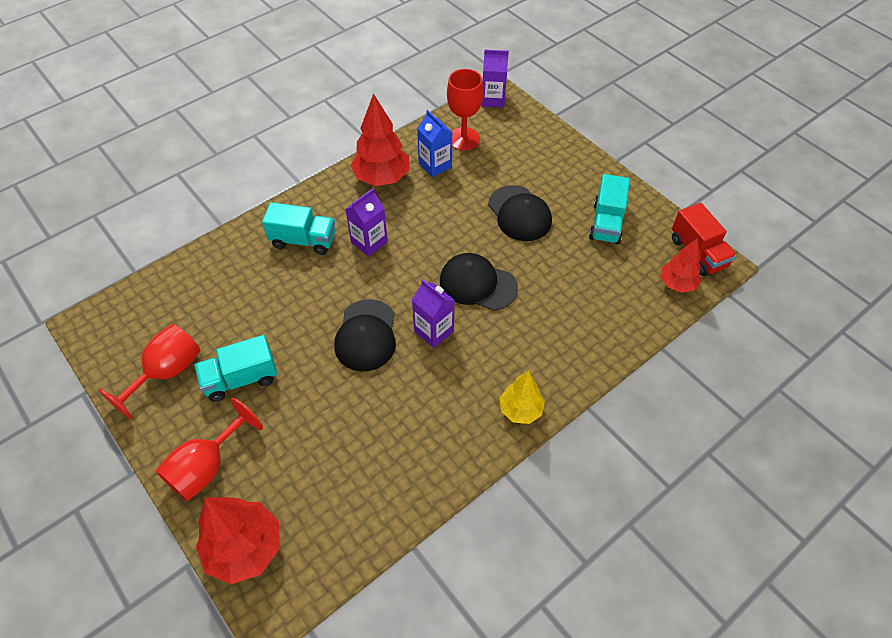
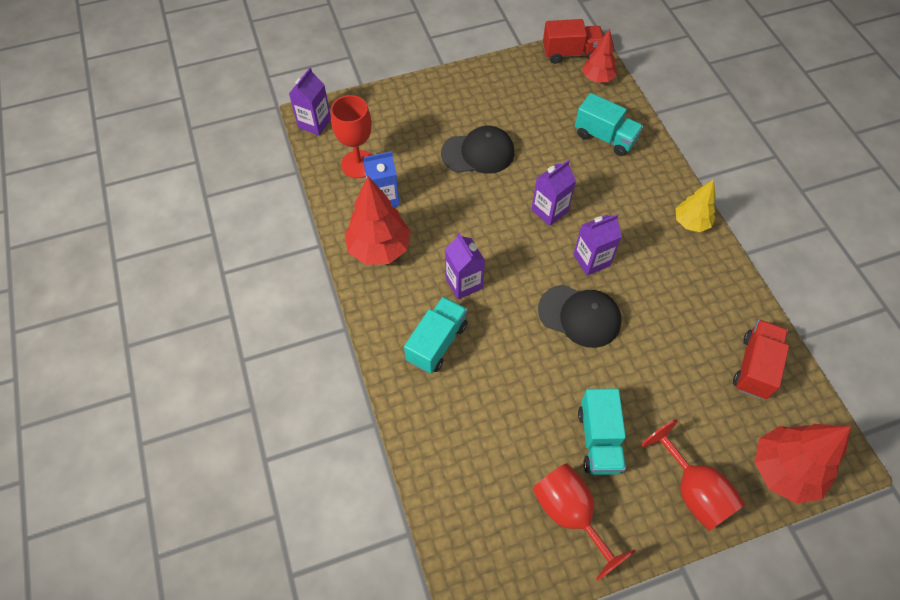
camera: 70 degrees left, 5 degrees up
black cap [440,253,518,311] -> purple carton [531,160,576,226]
turquoise truck [589,174,630,244] -> turquoise truck moved to [575,93,643,156]
none -> red truck [733,320,789,399]

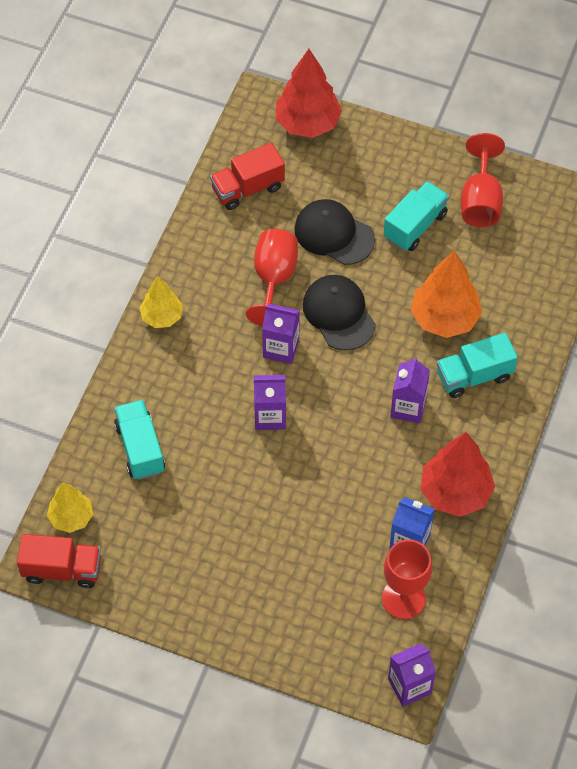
camera: 140 degrees left, 0 degrees up
black cap [441,126,514,174] -> black cap moved to [294,199,375,265]
red truck [543,19,603,64] -> red truck turned 150 degrees clockwise [17,534,101,588]
red tree [582,29,617,83] -> yellow tree [47,482,93,533]
red goblet [641,419,746,531] -> red goblet moved to [246,229,298,326]
none -> orange tree [411,251,482,338]

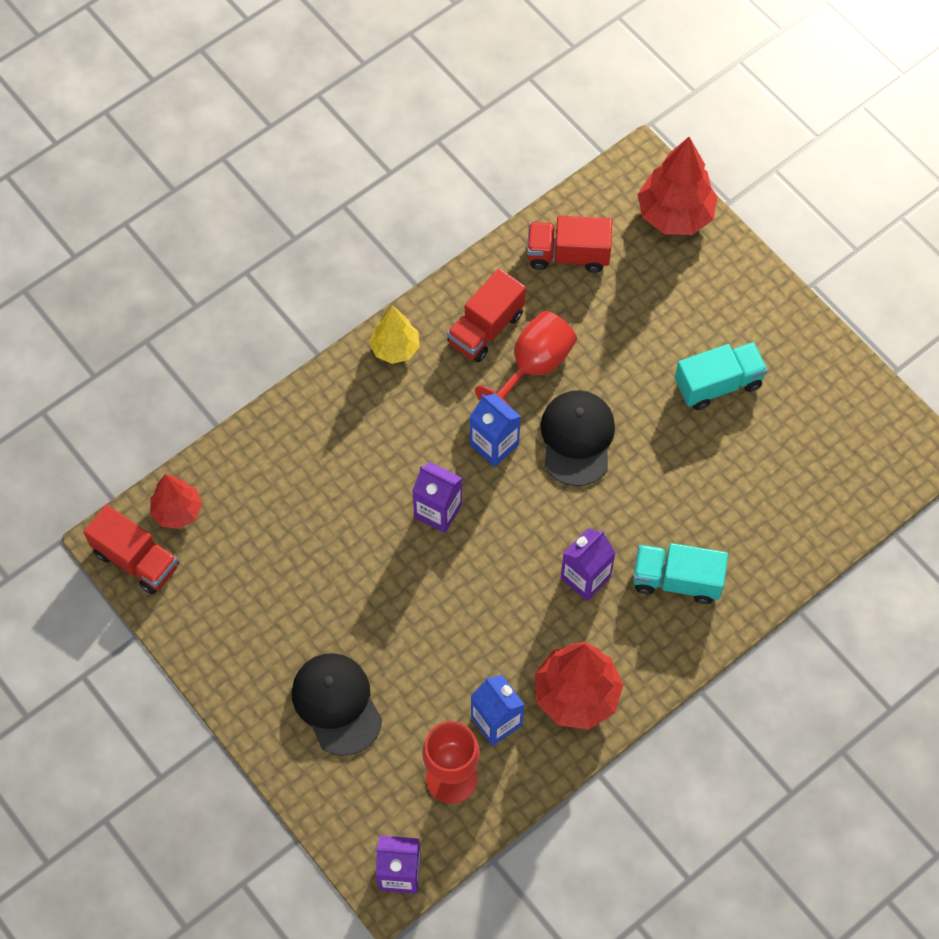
camera: 30 degrees right, 5 degrees up
yellow tree [47,482,93,533] -> red tree [150,474,202,529]
turquoise truck [114,400,165,480] -> none
purple carton [262,304,300,364] -> blue carton [470,394,521,467]
black cap [294,199,375,265] -> black cap moved to [292,653,382,756]
orange tree [411,251,482,338] -> none
red goblet [461,133,505,227] -> none
none -> red truck [447,268,526,362]

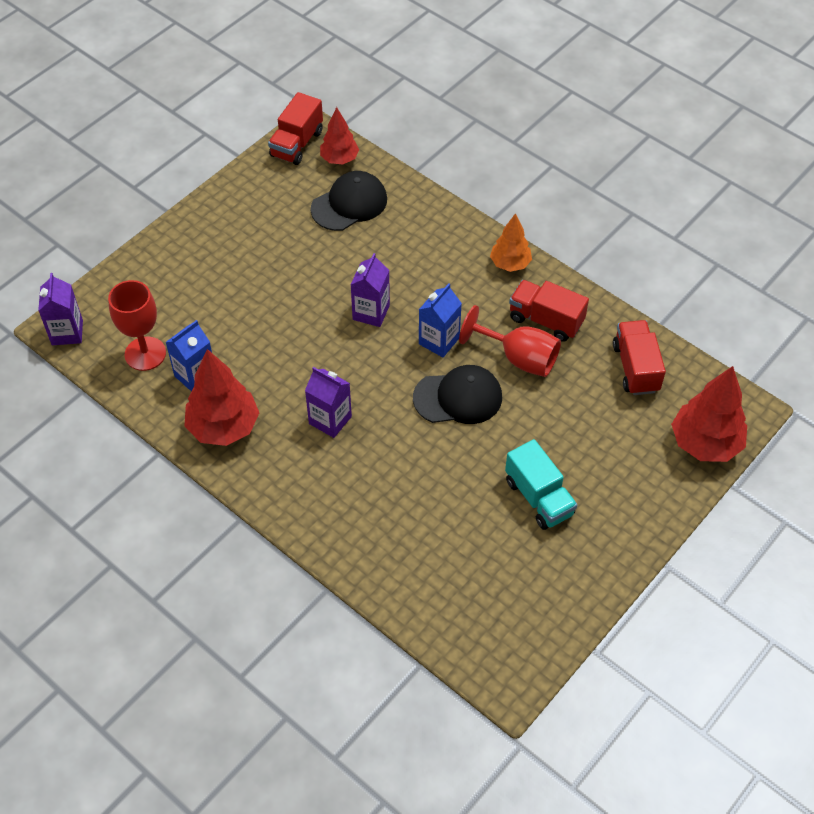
camera: 80 degrees right, 10 degrees down
black cap [292,653,382,756] -> black cap moved to [311,171,387,231]
yellow tree [369,306,420,364] -> orange tree [490,213,532,272]
turquoise truck [633,543,728,604] -> none

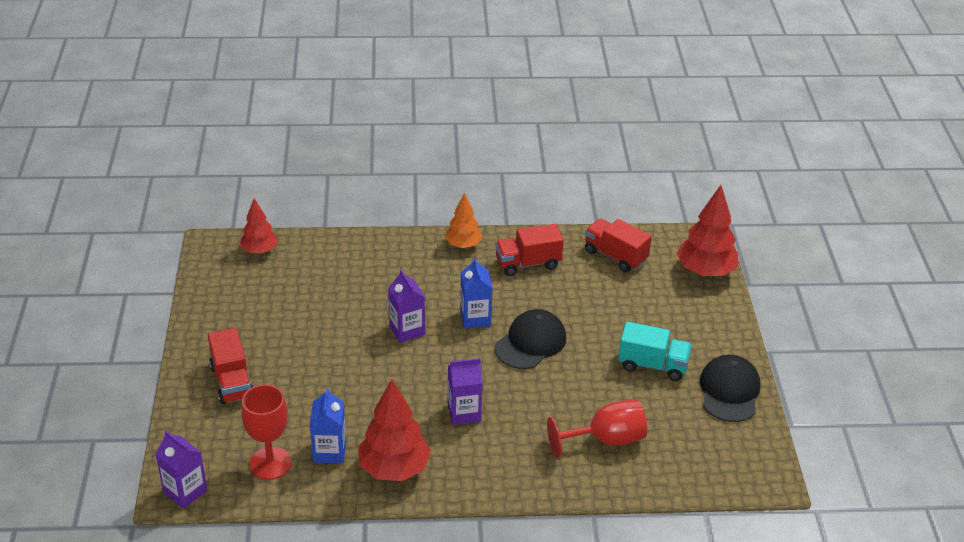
camera: 45 degrees left, 15 degrees down
red truck [268,92,323,165] -> red truck moved to [208,328,253,405]
black cap [311,171,387,231] -> black cap moved to [700,355,761,422]
red goblet [459,305,561,377] -> red goblet moved to [547,400,647,458]

